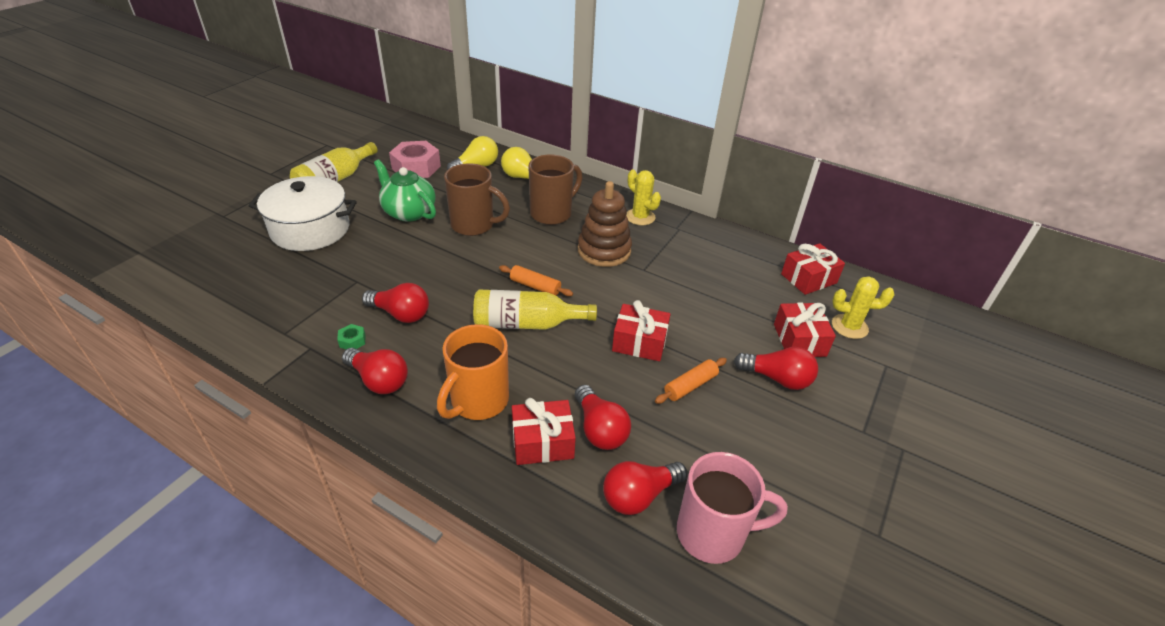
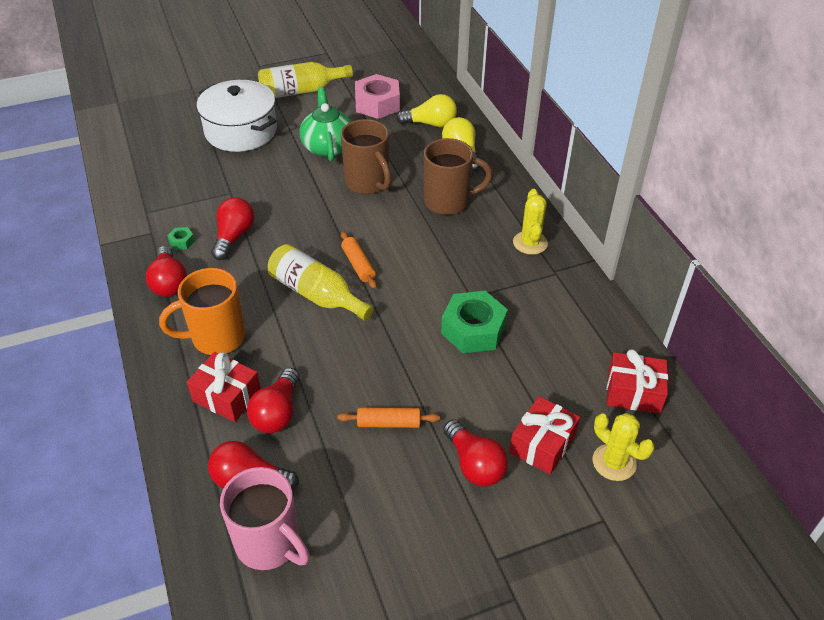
camera: 40 degrees right, 5 degrees up
red light bulb [362,283,429,323] -> red light bulb turned 135 degrees counterclockwise [211,198,254,260]
brown stacking toy [578,181,632,267] -> none
red gift [612,300,670,361] -> none
none -> green nut [441,291,508,353]

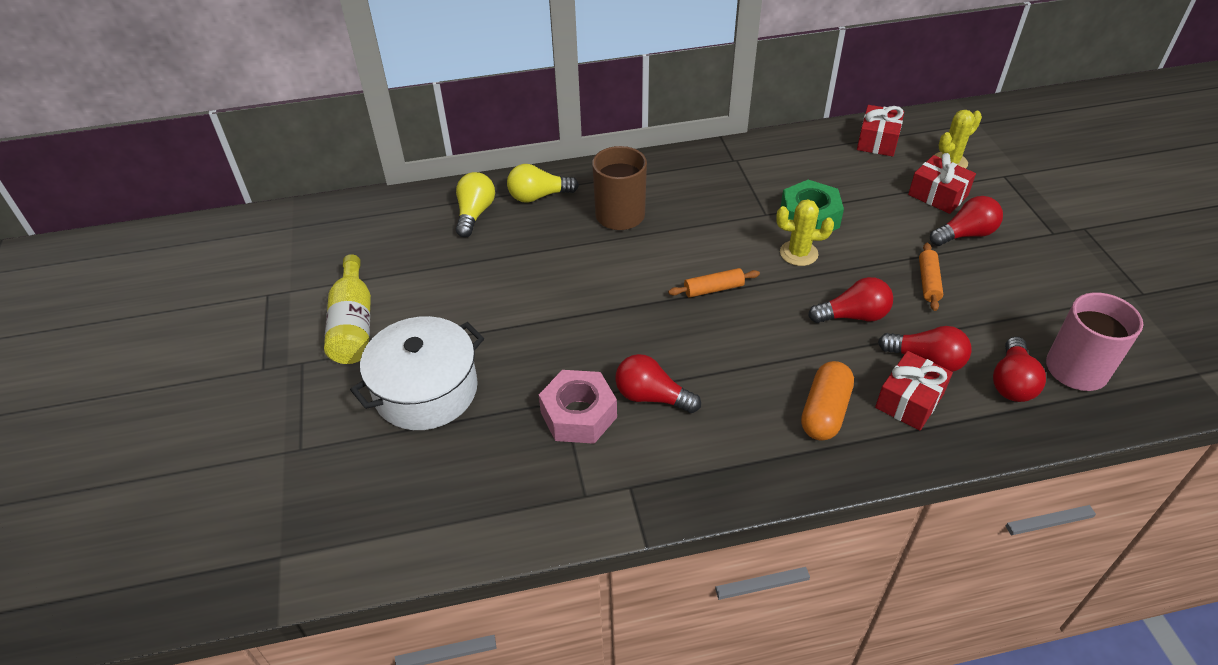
camera: 80 degrees left, 0 degrees up
red light bulb [146,246,187,297] -> red light bulb moved to [808,277,893,323]
orange mug [159,268,246,355] -> orange capsule [801,361,854,440]
green nut [167,227,195,250] -> none
yellow bottle [268,244,374,321] -> none
green teapot [299,87,352,162] -> none
brown mug [341,119,391,194] -> none
pink nut [355,74,400,119] -> pink nut moved to [539,370,617,444]
yellow cactus [513,189,548,255] -> yellow cactus moved to [776,199,834,266]

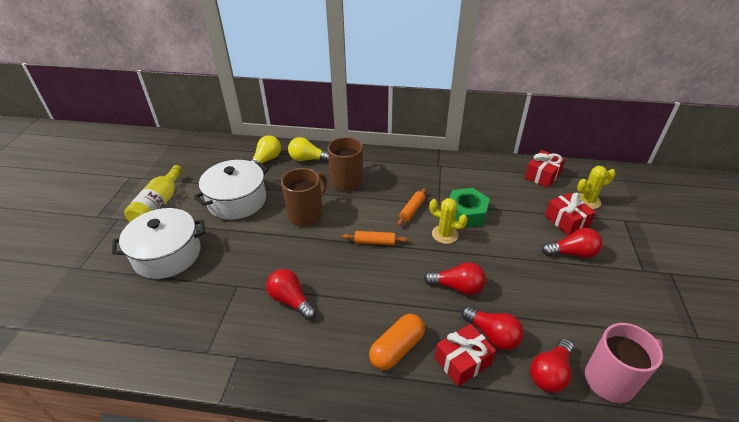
camera: 20 degrees right, 5 degrees down
pink nut [539,370,617,444] -> none
orange rolling pin [919,243,943,311] -> orange rolling pin moved to [398,188,426,226]
none -> white pot [194,160,269,220]
none -> brown mug [281,168,327,226]

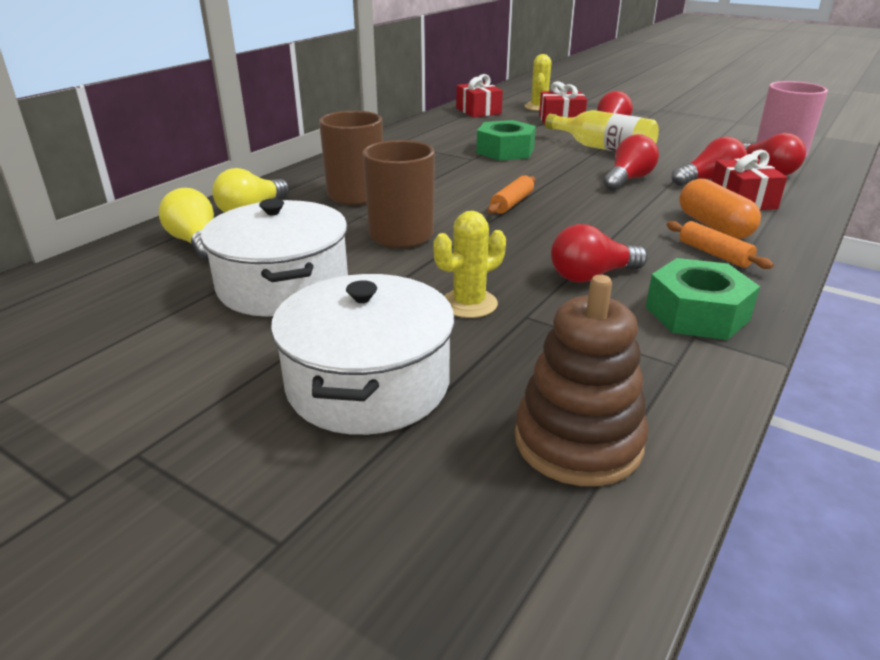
camera: 65 degrees left, 10 degrees down
yellow bottle [124,165,183,222] -> yellow bottle moved to [545,110,659,152]
orange rolling pin [398,188,426,226] -> orange rolling pin moved to [667,221,774,269]
yellow cactus [429,198,468,244] -> yellow cactus moved to [433,211,506,318]
none -> brown stacking toy [515,275,648,486]
none -> green nut [646,258,760,340]

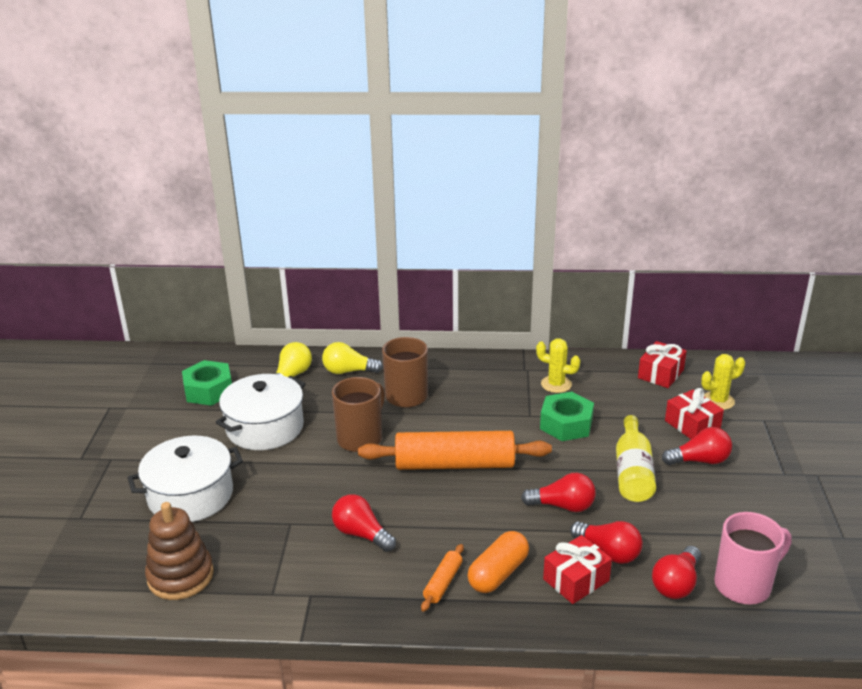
camera: 60 degrees right, 0 degrees up
yellow cactus [433,211,506,318] -> yellow cactus moved to [536,338,581,393]
orange rolling pin [488,175,536,214] -> orange rolling pin [358,431,552,470], size x2.31
green nut [646,258,760,340] -> green nut moved to [182,360,232,406]

